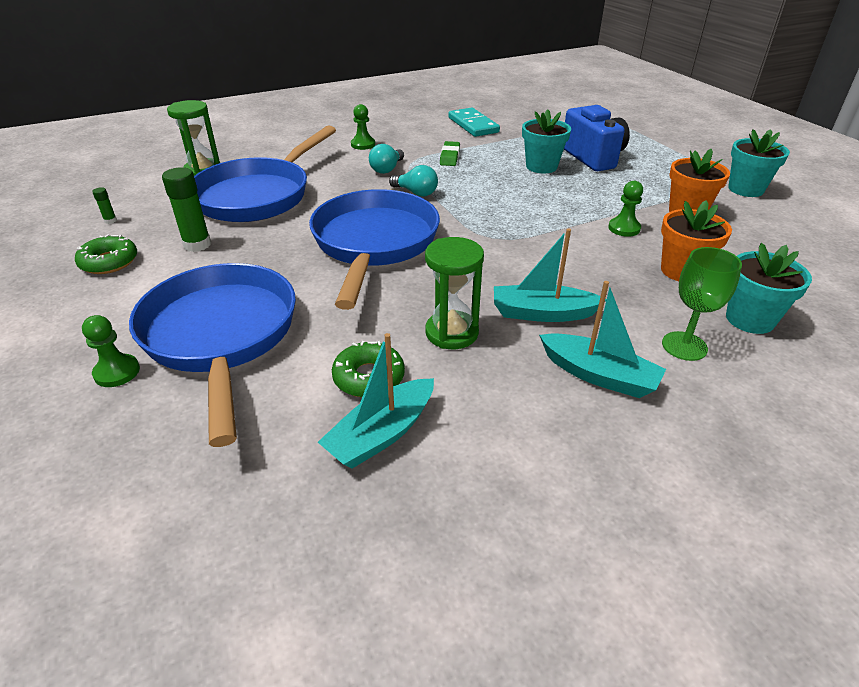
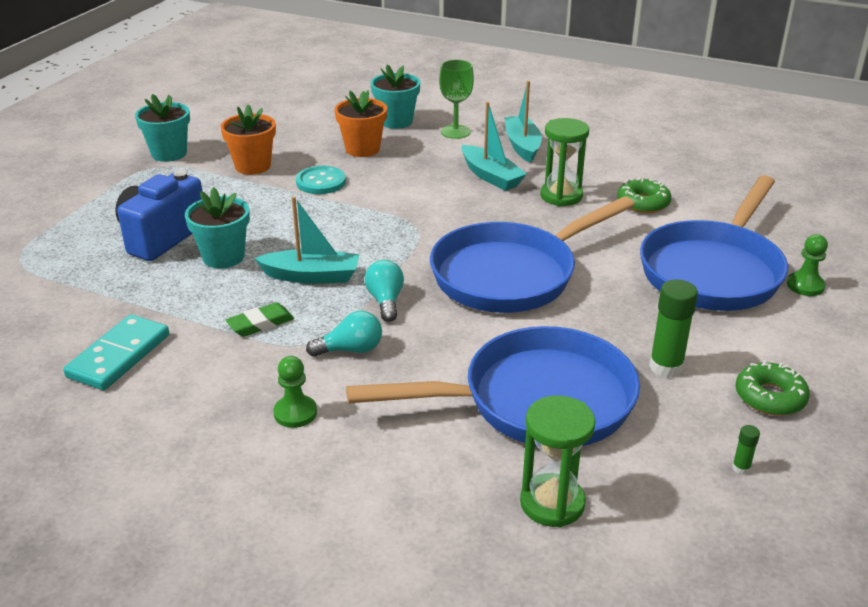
camera: 130 degrees left, 5 degrees down
turquoise boat [318,333,434,469] -> turquoise boat moved to [254,196,360,284]
green pawn [608,181,643,237] -> turquoise button [296,166,346,194]

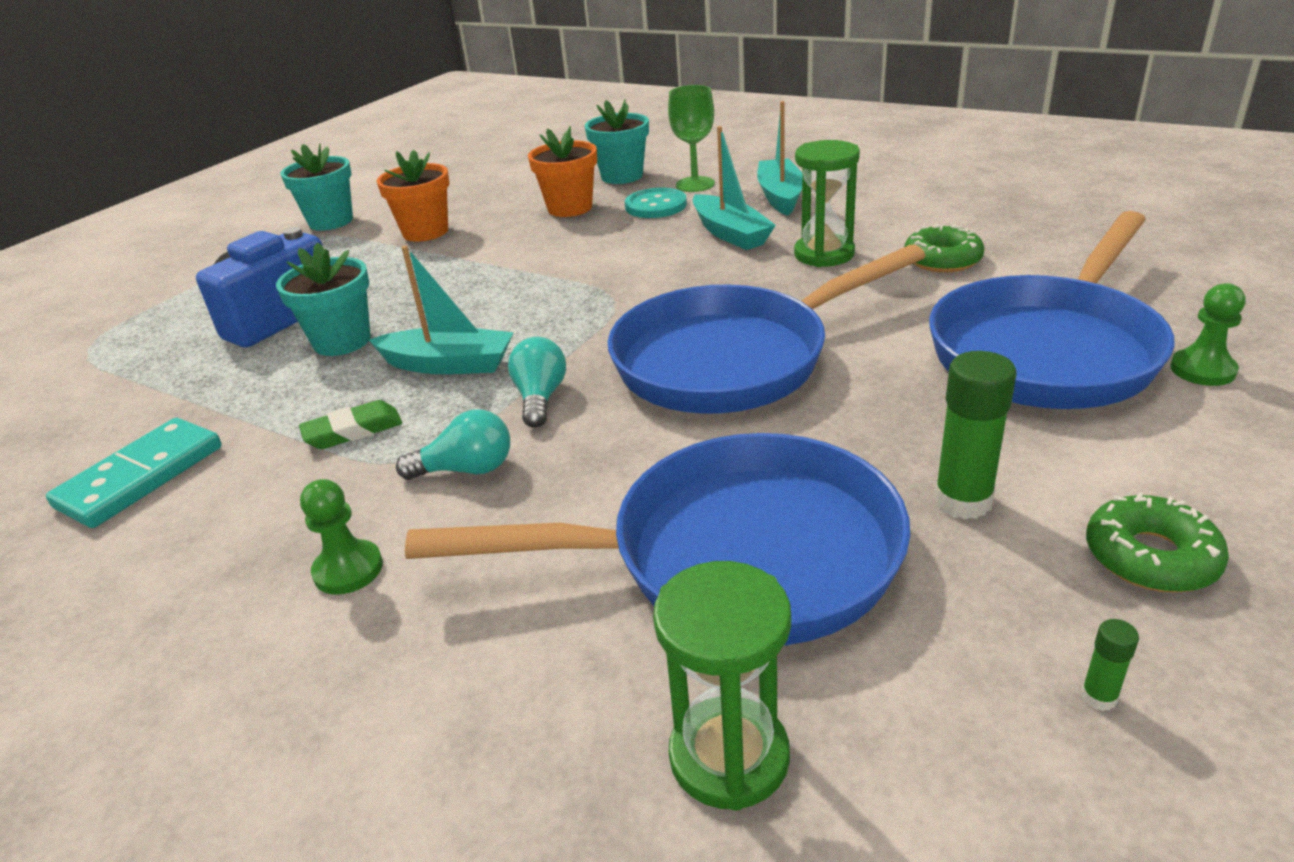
camera: 10 degrees right, 0 degrees up
turquoise button [296,166,346,194] -> turquoise button moved to [625,188,687,218]

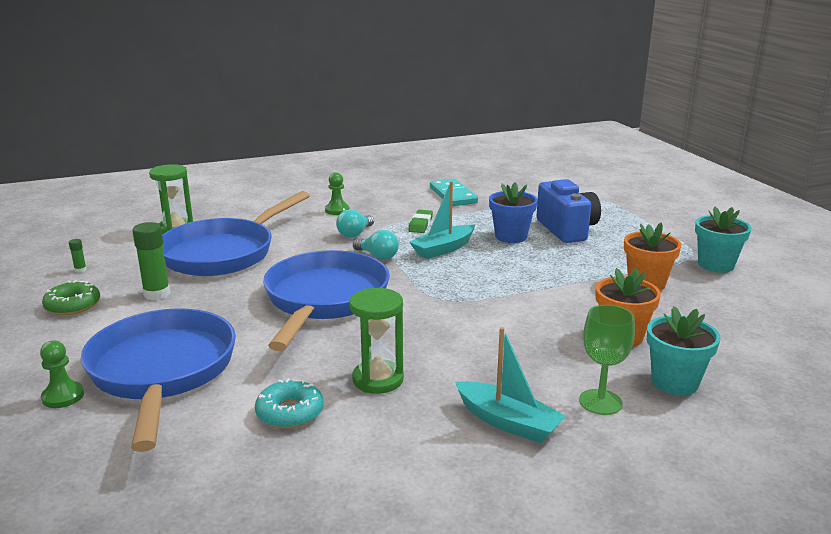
camera: 125 degrees right, 10 degrees down
turquoise flower pot [276,242,371,356] -> blue flower pot [489,182,538,243]
turquoise button [625,188,687,218] -> none
turquoise boat [693,126,776,250] -> none
green donut [904,224,985,272] -> turquoise donut [255,379,324,429]

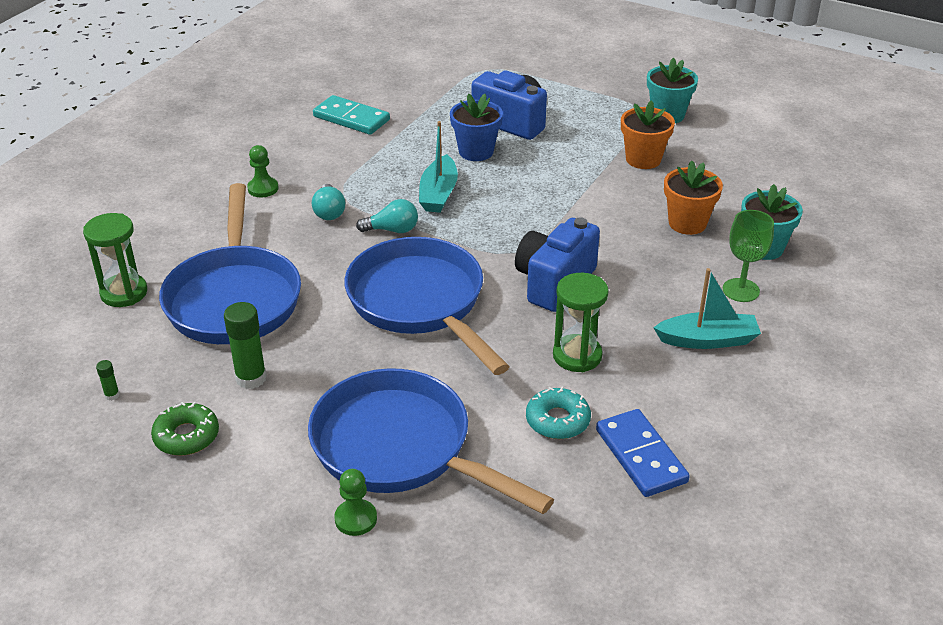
camera: 40 degrees left, 15 degrees up
green eraser [409,210,433,233] -> none
none -> blue camera [515,217,600,312]
none -> blue domino [596,409,690,497]

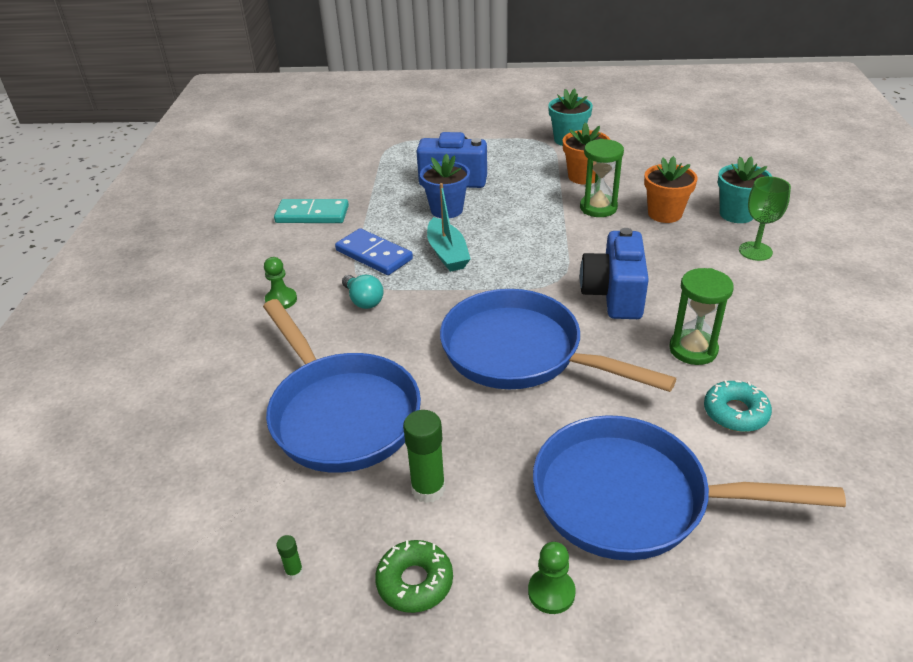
camera: 25 degrees left, 0 degrees up
green hourglass [83,213,147,307] -> green hourglass moved to [580,139,624,217]
green pawn [334,469,377,536] -> green pawn moved to [528,542,576,614]
turquoise light bulb [356,199,418,233] -> none
blue domino [596,409,690,497] -> blue domino moved to [335,228,413,275]
turquoise boat [653,268,761,349] -> none

